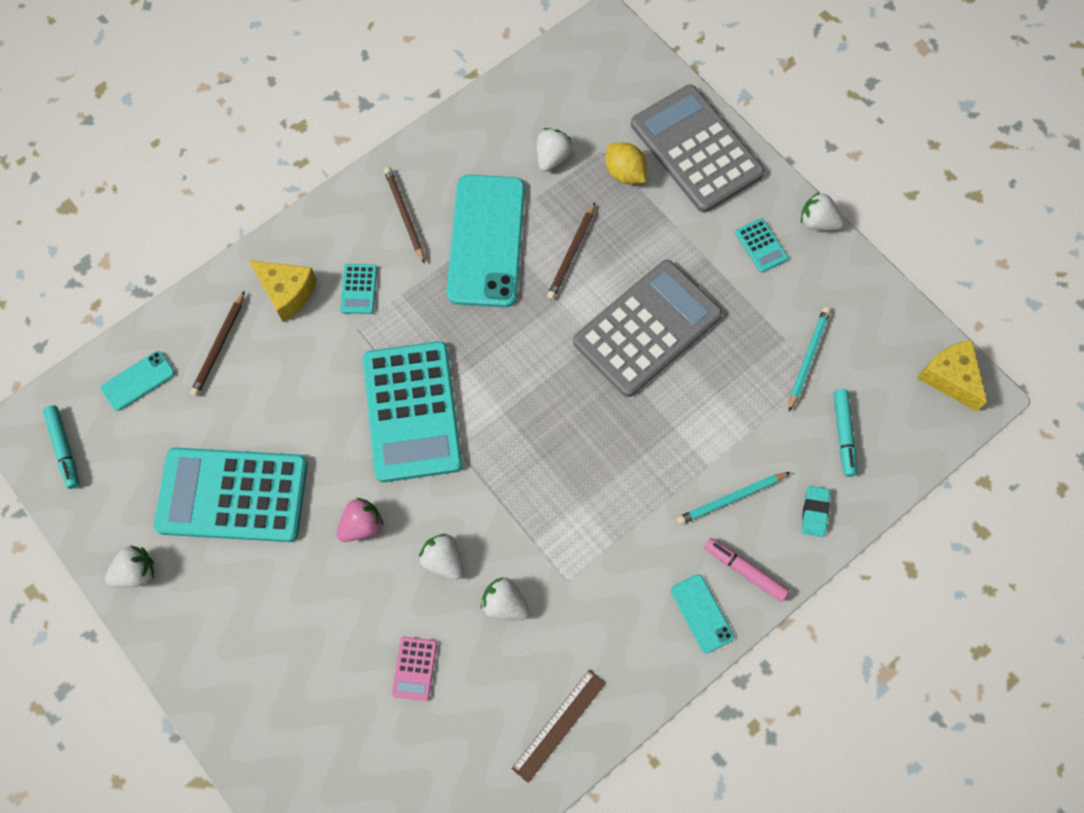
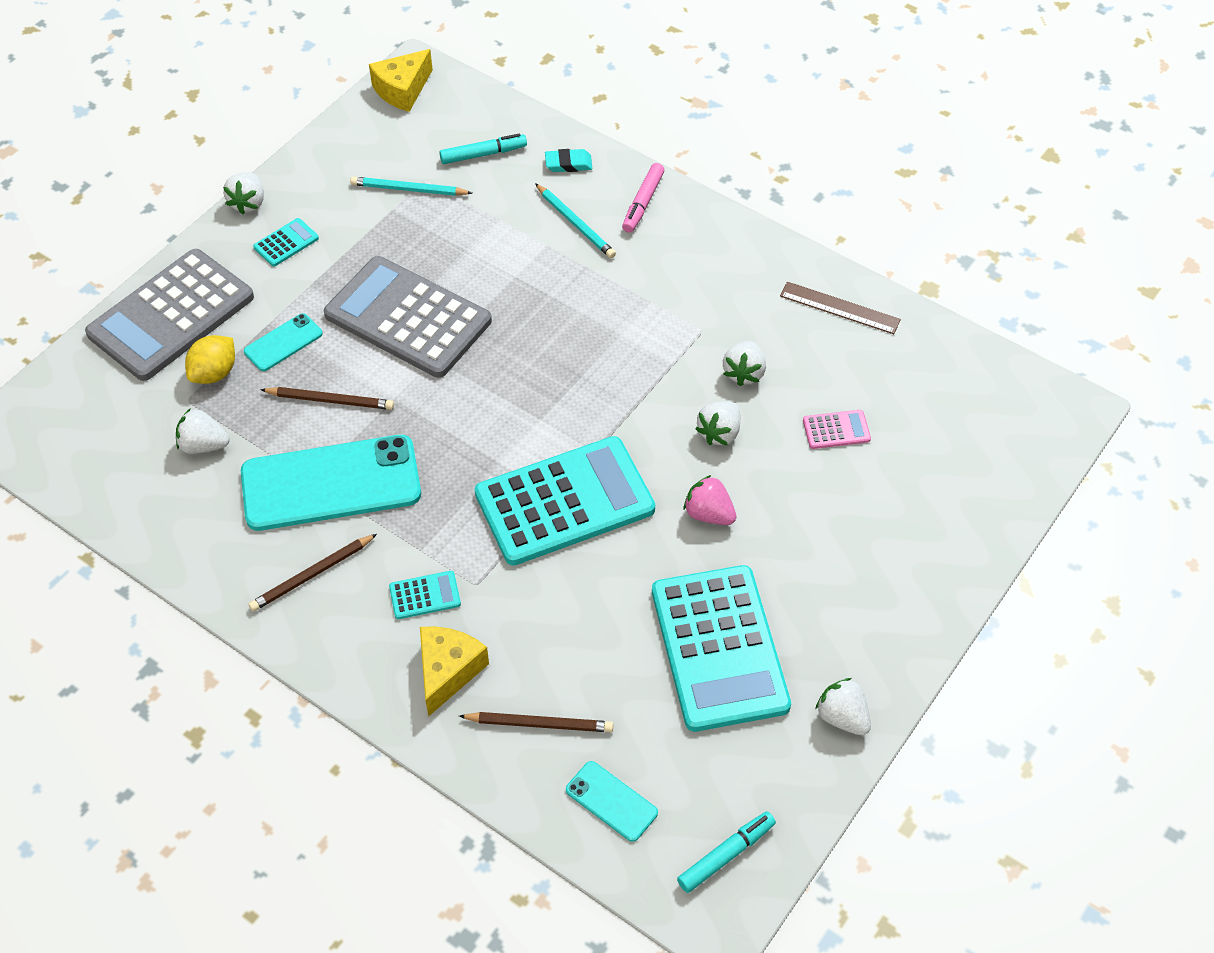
camera: 105 degrees left, 15 degrees down
turquoise phone [671,574,734,653] -> turquoise phone moved to [244,313,323,371]

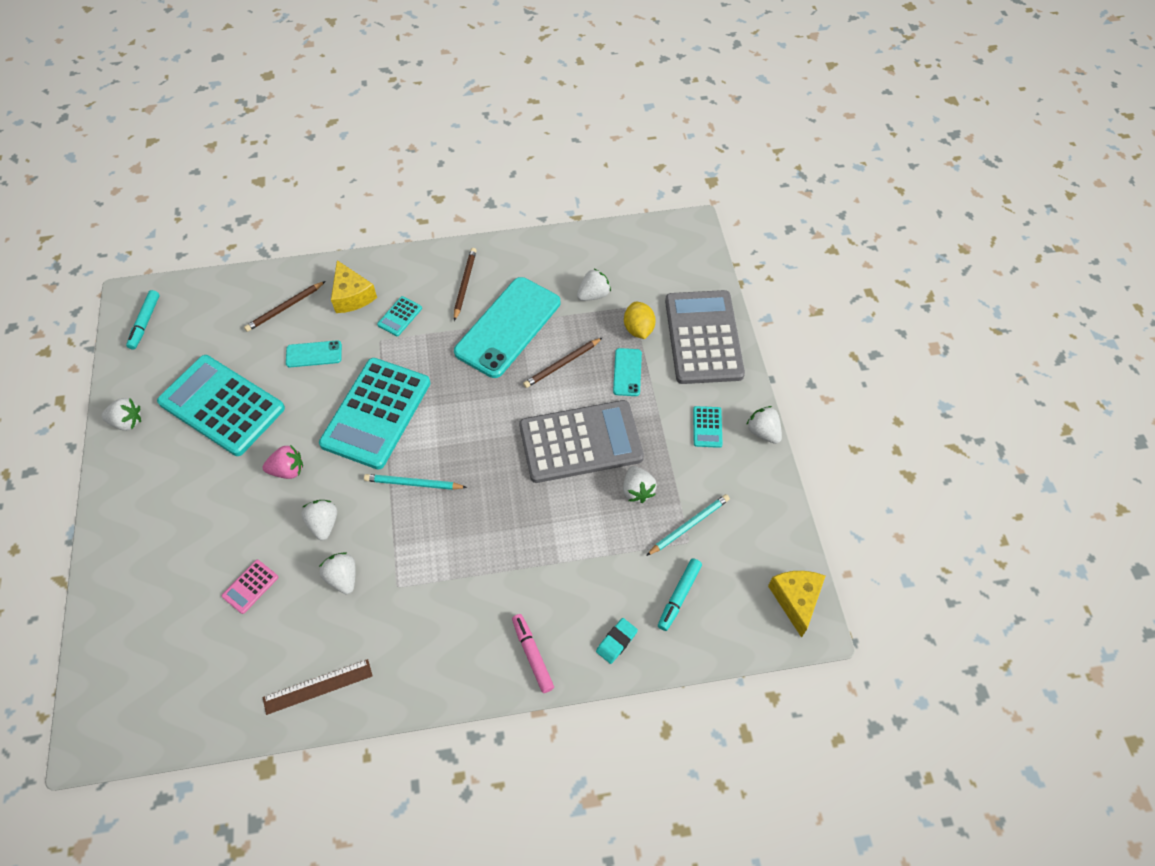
camera: 135 degrees right, 5 degrees up
turquoise pencil [535,183,616,258] -> turquoise pencil moved to [364,474,467,490]
turquoise phone [566,761,658,842] -> turquoise phone moved to [286,340,342,367]
none -> white strawberry [623,466,657,503]

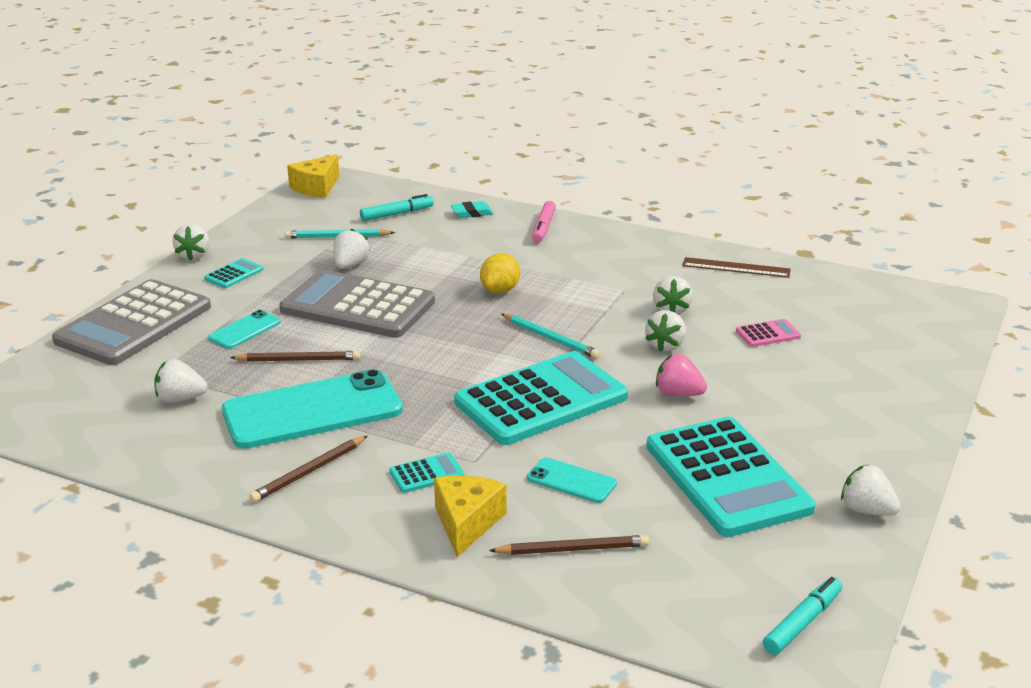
camera: 145 degrees left, 30 degrees down
yellow lemon [624,302,656,339] -> yellow lemon moved to [480,253,520,294]

